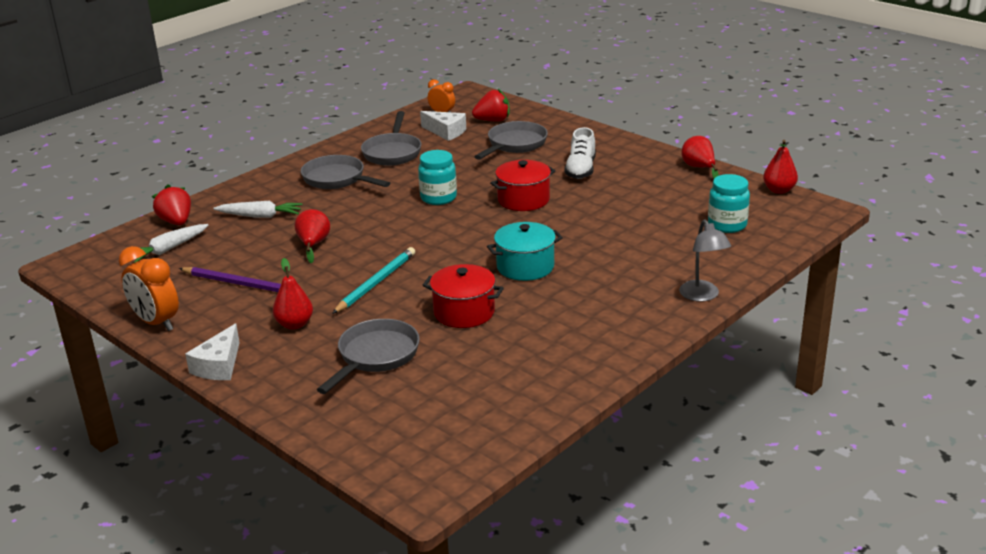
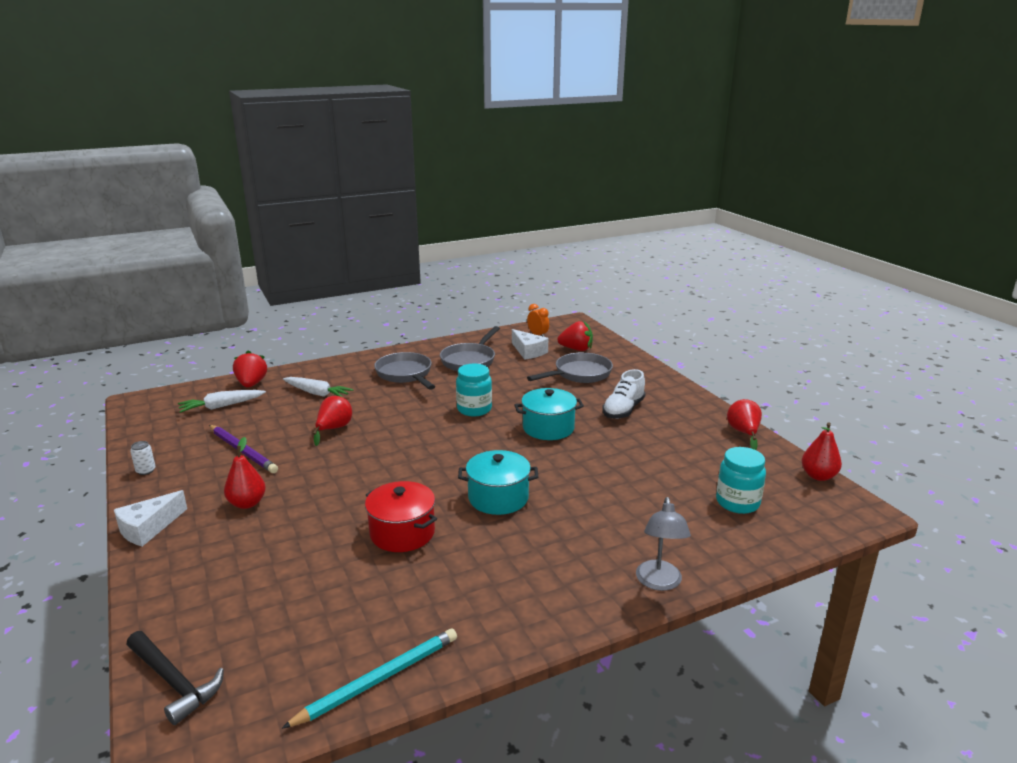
camera: 20 degrees right, 5 degrees down
orange clock [119,246,179,331] -> white can [130,441,156,475]
grey pan [317,319,420,394] -> none
turquoise pencil [332,247,415,314] -> turquoise pencil moved to [281,628,457,729]
red pot [490,160,555,211] -> turquoise pot [514,388,584,440]
none -> black hammer [127,631,224,725]

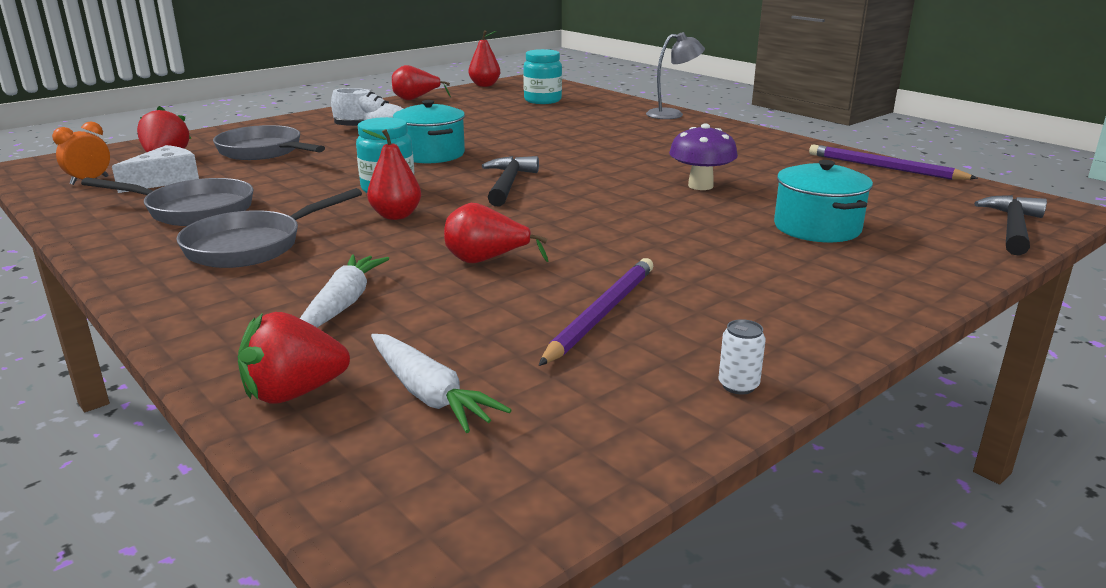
camera: 105 degrees left, 0 degrees up
white cheese [114,490,187,546] -> none
red pear [224,437,266,509] -> red pear moved to [362,129,421,220]
turquoise pencil [281,628,457,729] -> purple pencil [809,144,978,180]
red pot [365,481,437,552] -> purple mushroom [669,124,738,190]
turquoise pot [458,450,538,515] -> turquoise pot moved to [774,160,873,242]
none -> black hammer [482,156,539,206]

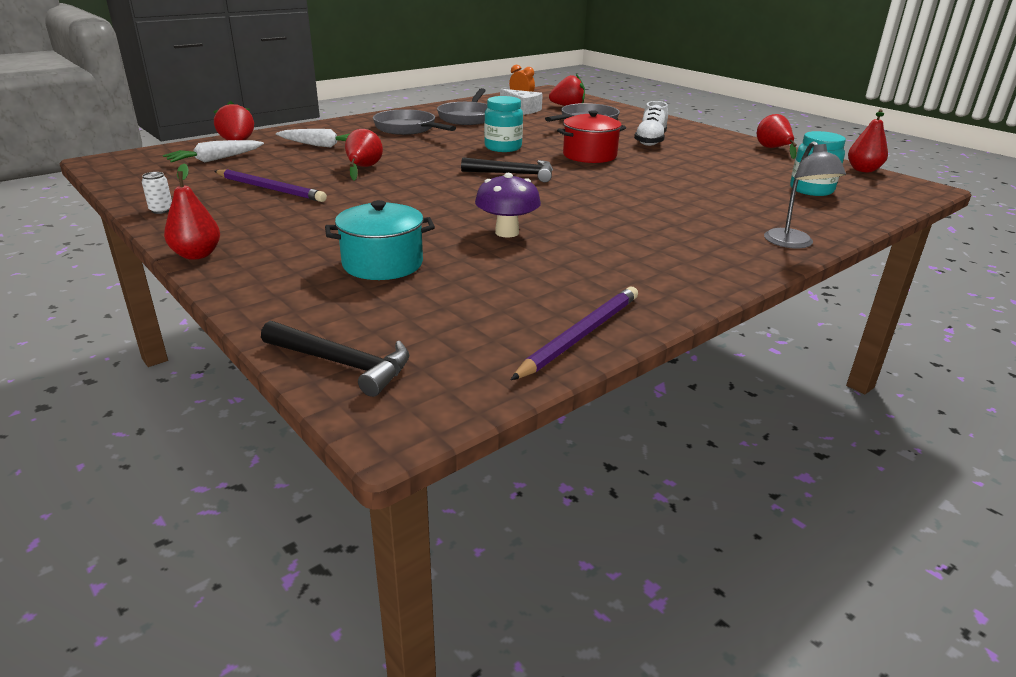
camera: 90 degrees right, 5 degrees up
red pear [362,129,421,220] -> red pear moved to [164,164,220,260]
turquoise pot [393,100,465,163] -> red pot [557,110,626,163]

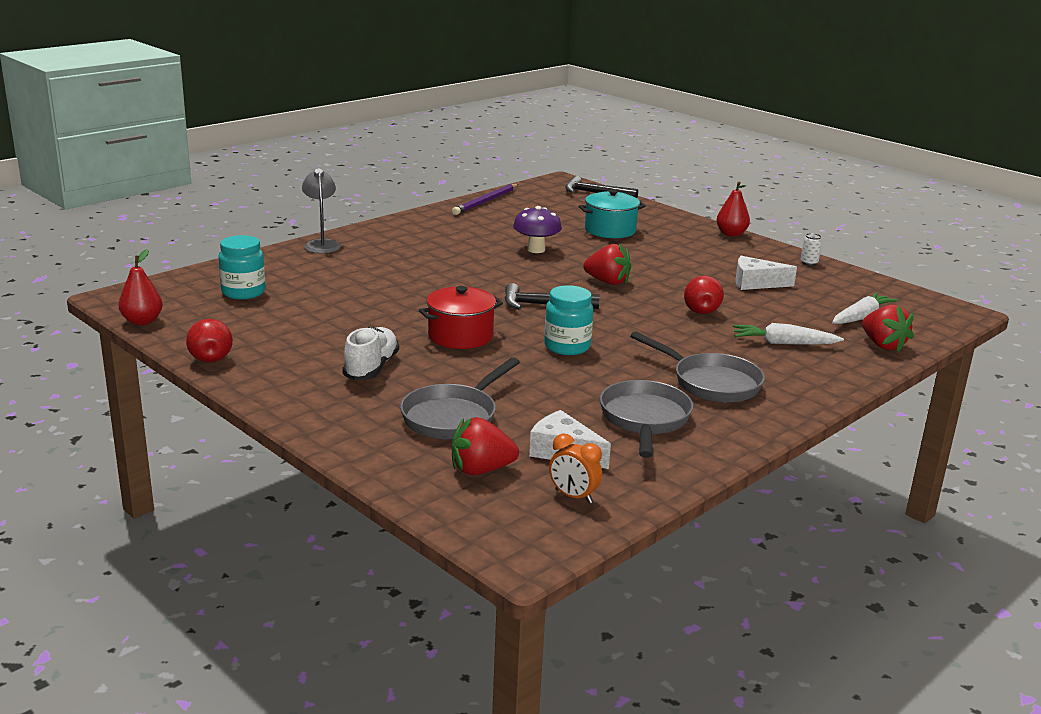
camera: 175 degrees right, 5 degrees down
purple pencil [215,169,327,202] -> white cheese [735,256,797,290]
none -> red strawberry [583,243,631,285]

